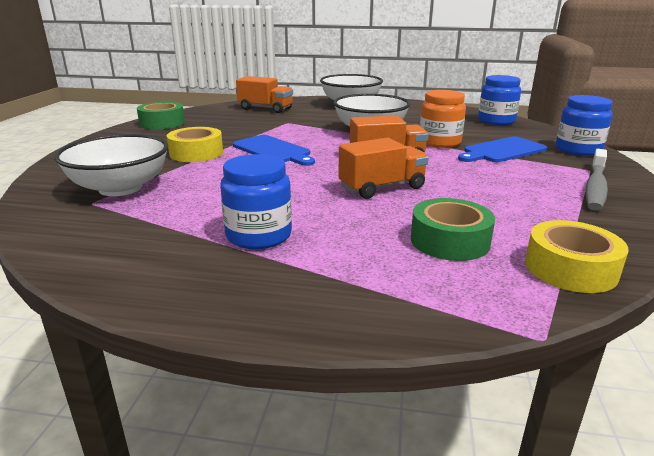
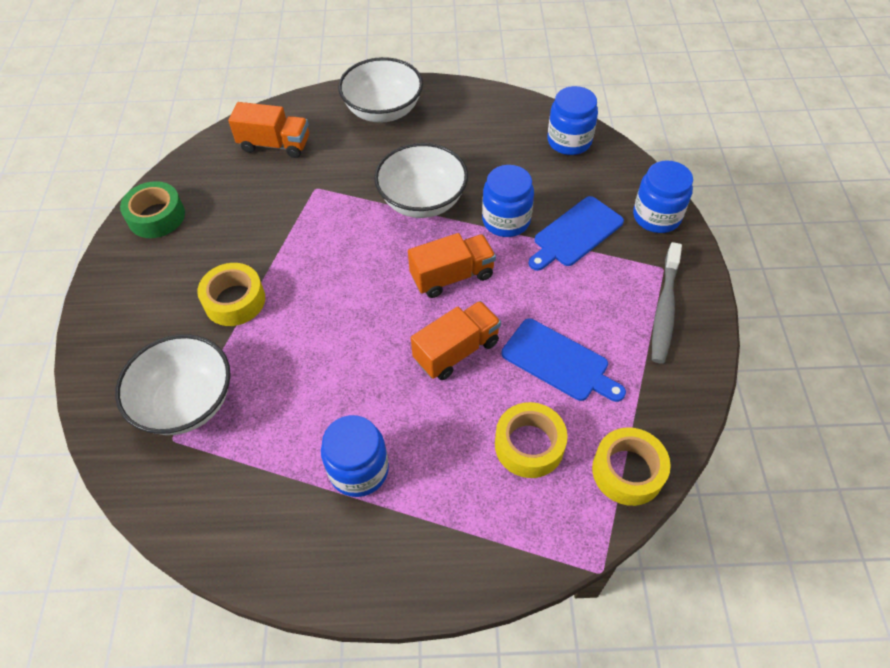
camera: 10 degrees left, 30 degrees up
blue cutting board [233,135,315,166] -> blue cutting board moved to [502,319,626,402]
green tape [411,198,495,261] -> yellow tape [495,402,568,478]
orange jar [420,90,466,148] -> blue jar [482,165,534,237]

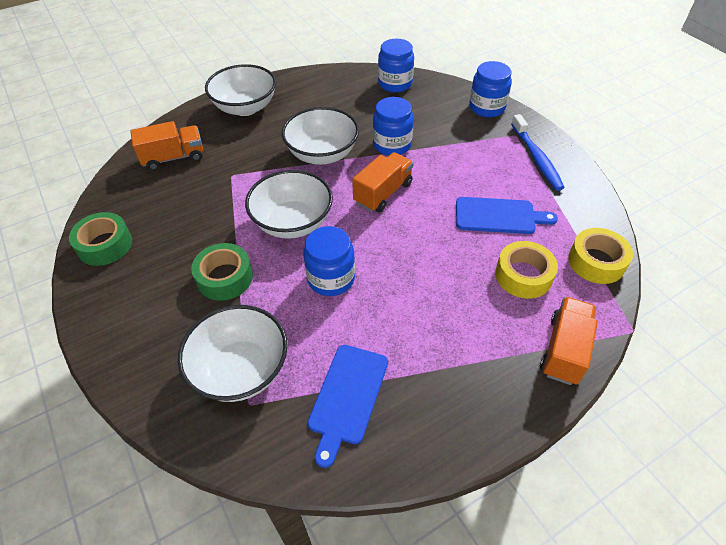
camera: 30 degrees left, 5 degrees down
yellow tape [197,263,265,326] -> green tape [191,243,253,301]
blue jar [321,415,389,497] -> blue jar moved to [303,226,355,296]
orange truck [411,301,501,380] -> orange truck moved to [540,297,598,385]
blue cutting board [529,196,624,271] -> blue cutting board moved to [308,345,388,468]
grey toothbrush [652,242,682,364] -> blue toothbrush [511,114,565,191]
none -> white bowl [245,170,333,239]

